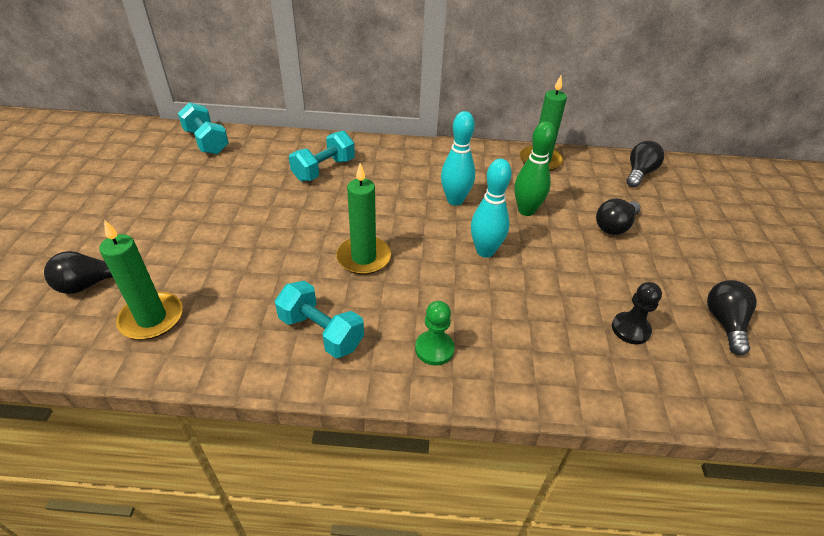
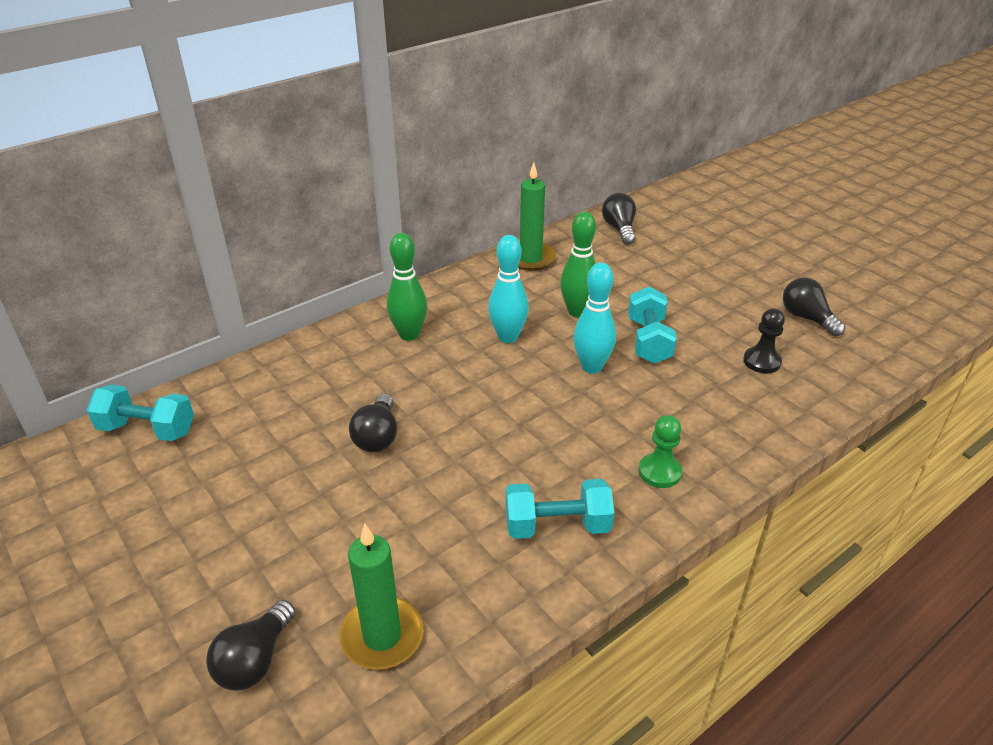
camera: 40 degrees left, 5 degrees down
turquoise dumbbell [289,131,355,182] -> turquoise dumbbell moved to [628,287,677,364]
green candle [336,163,391,275] -> none
black light bulb [596,198,641,235] -> black light bulb moved to [349,394,397,452]
none -> green bowling pin [387,233,427,341]

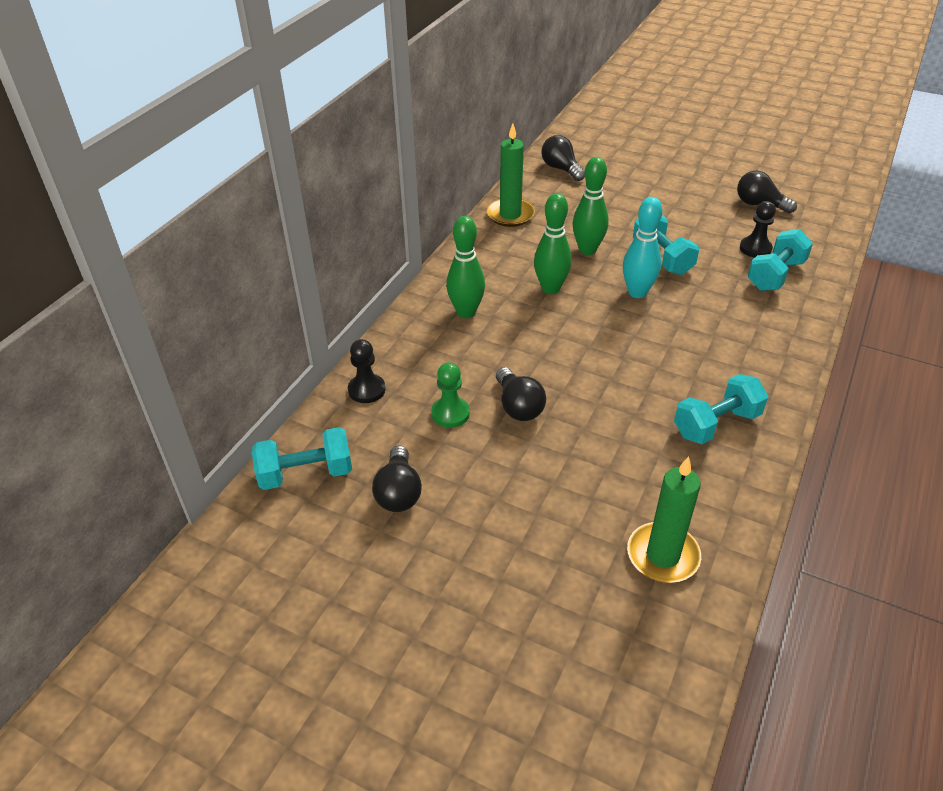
camera: 25 degrees left, 5 degrees up
black light bulb [206,600,295,691] -> black light bulb moved to [372,445,422,512]
turquoise bowling pin [488,235,529,343] -> green bowling pin [534,193,572,294]
green pawn [639,415,682,488] -> green pawn moved to [431,362,470,428]
none -> black pawn [348,339,385,403]
none -> turquoise dumbbell [747,229,813,291]

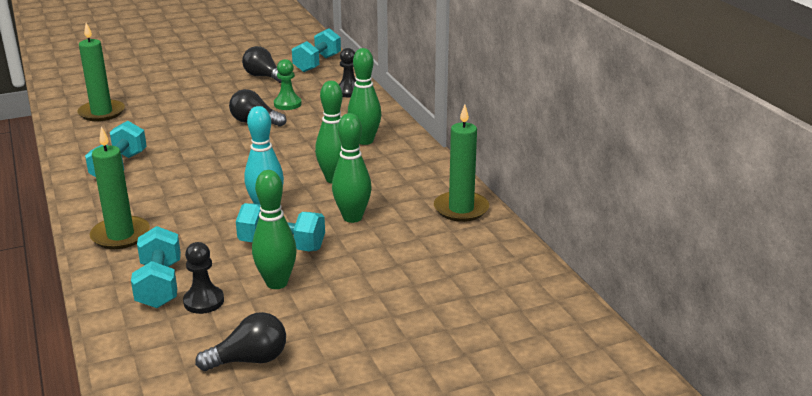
camera: 130 degrees right, 15 degrees down
black light bulb [541,135,585,181] -> none
none -> green candle [90,126,150,249]
none -> green bowling pin [252,170,297,289]

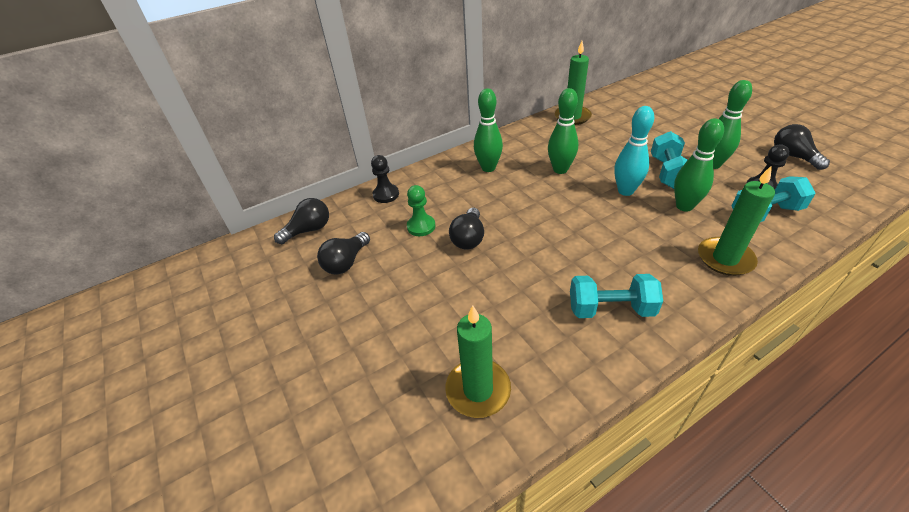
camera: 95 degrees left, 15 degrees up
turquoise dumbbell [292,28,341,72] -> black light bulb [274,198,329,244]
green bowling pin [332,113,371,223] -> green bowling pin moved to [674,118,724,212]

